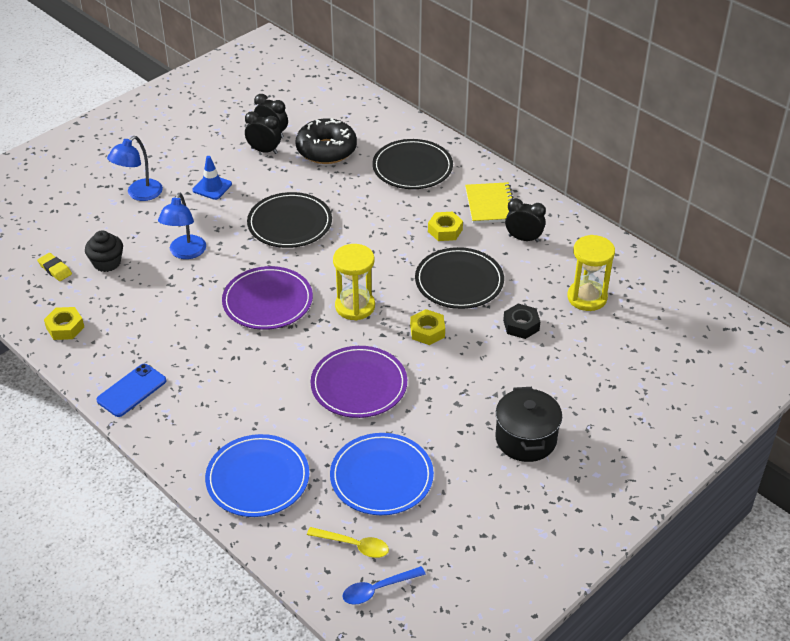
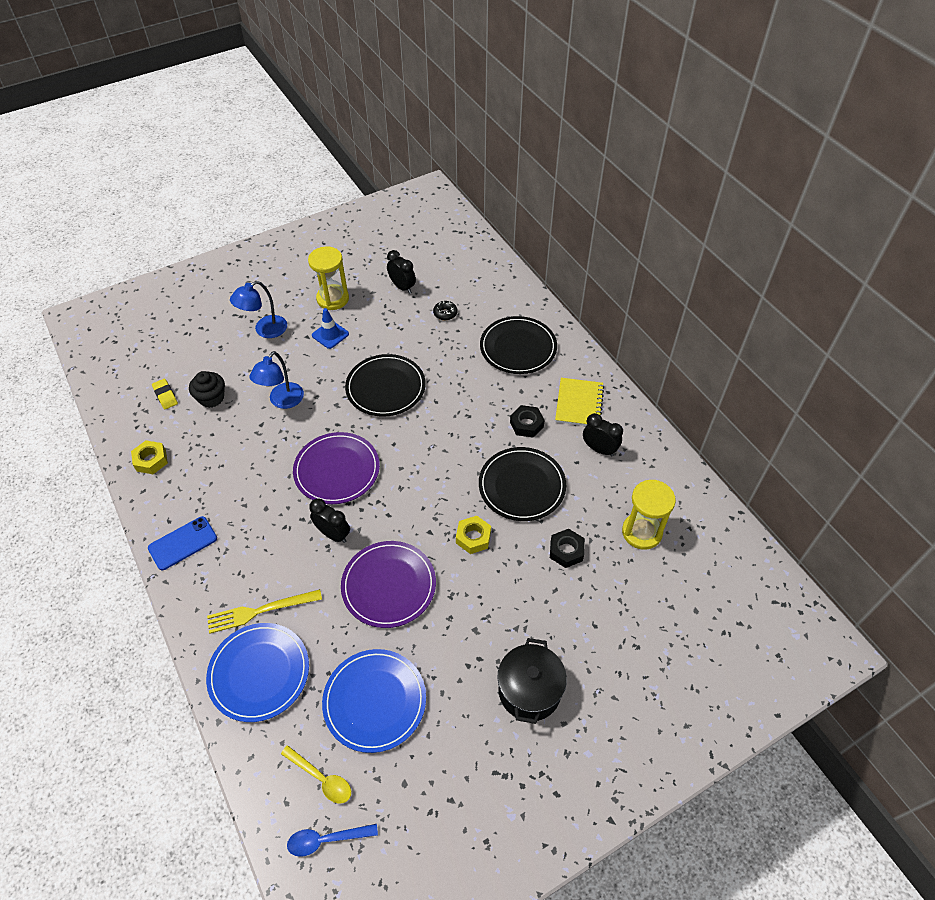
camera: 15 degrees right, 10 degrees up
black clock [245,111,281,154] -> black clock moved to [309,498,350,543]
black donut [296,118,357,164] -> black donut [433,301,457,320], size x0.42
yellow hourglass [333,244,375,320] -> yellow hourglass moved to [308,247,349,310]
yellow nut [428,212,463,241] -> black nut [510,405,545,438]
none -> yellow fork [207,589,322,634]

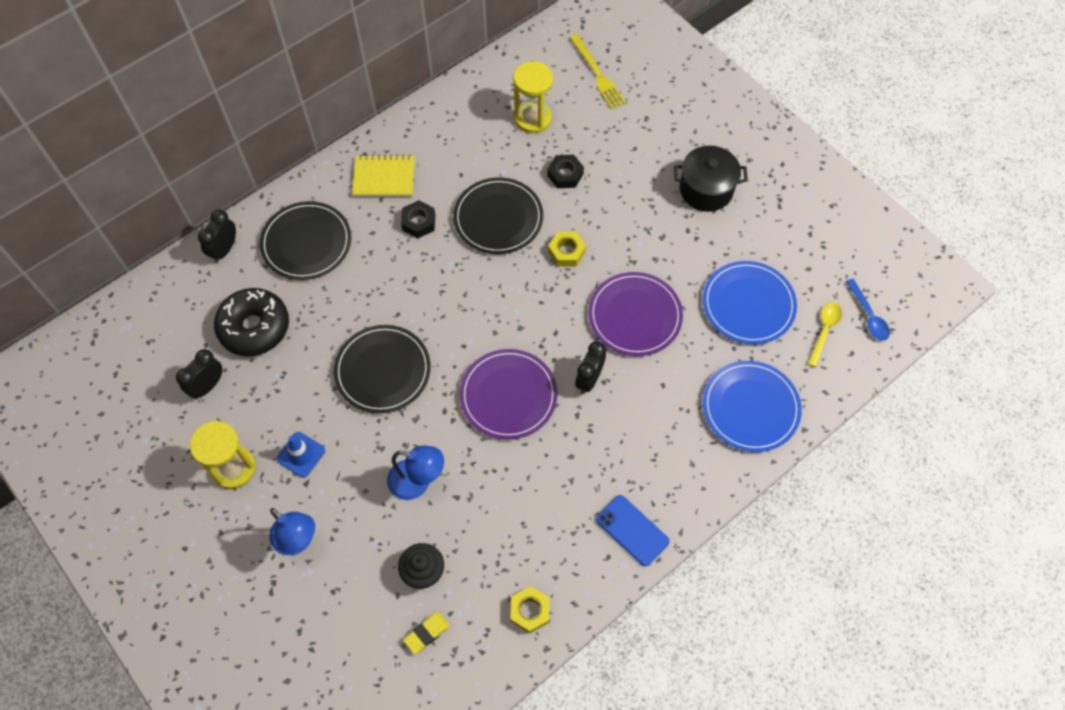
camera: 100 degrees left, 10 degrees up
yellow fork [207,589,322,634] -> yellow fork moved to [569,34,626,109]
black donut [433,301,457,320] -> black donut [214,288,289,356], size x2.37
black clock [583,413,623,457] -> black clock moved to [198,209,236,263]

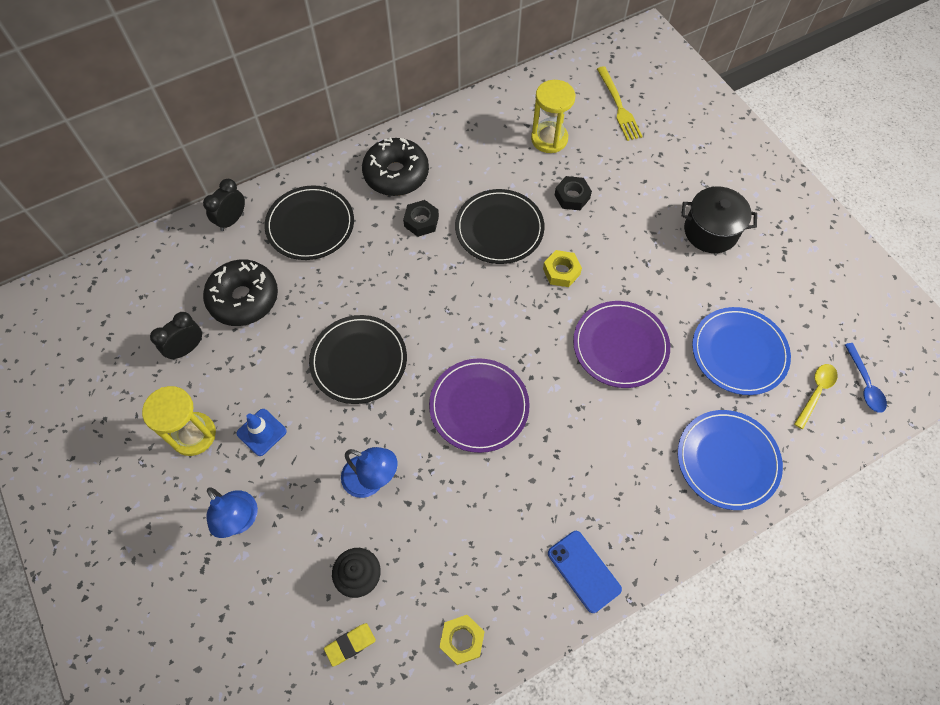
camera: 10 degrees right, 0 degrees up
yellow notebook [352,155,415,197] -> black donut [362,137,429,196]
black clock [575,341,606,394] -> none

